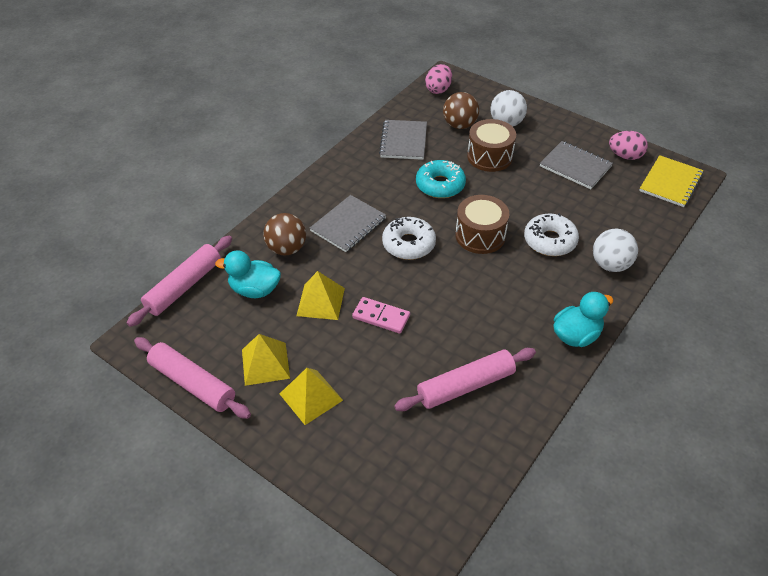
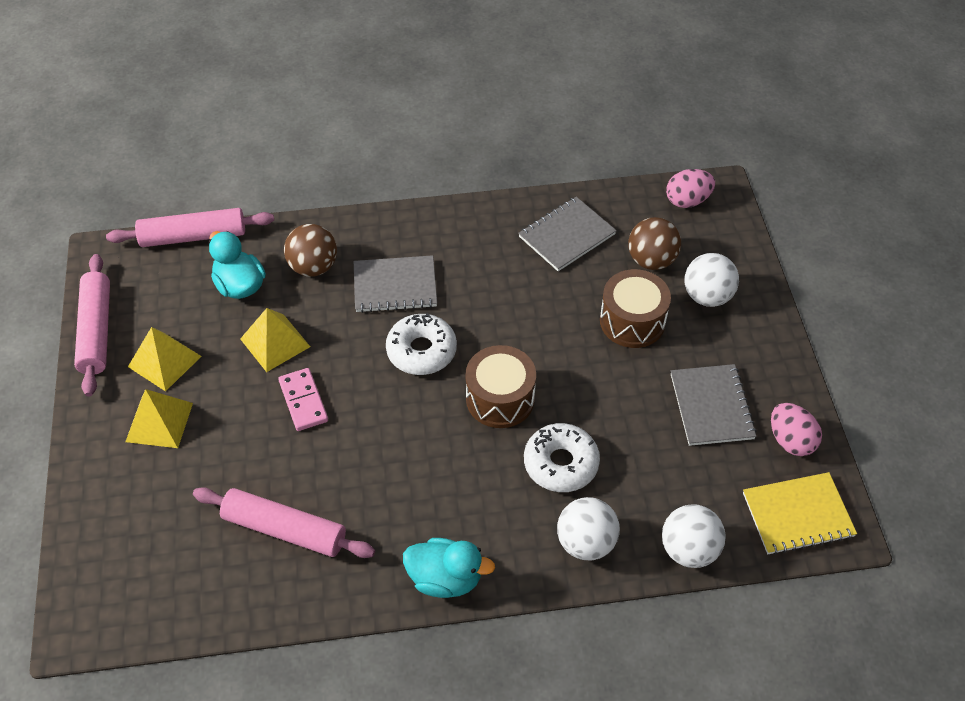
camera: 45 degrees right, 5 degrees up
turquoise donut [416,160,466,198] -> none
none -> white ball [662,504,726,568]

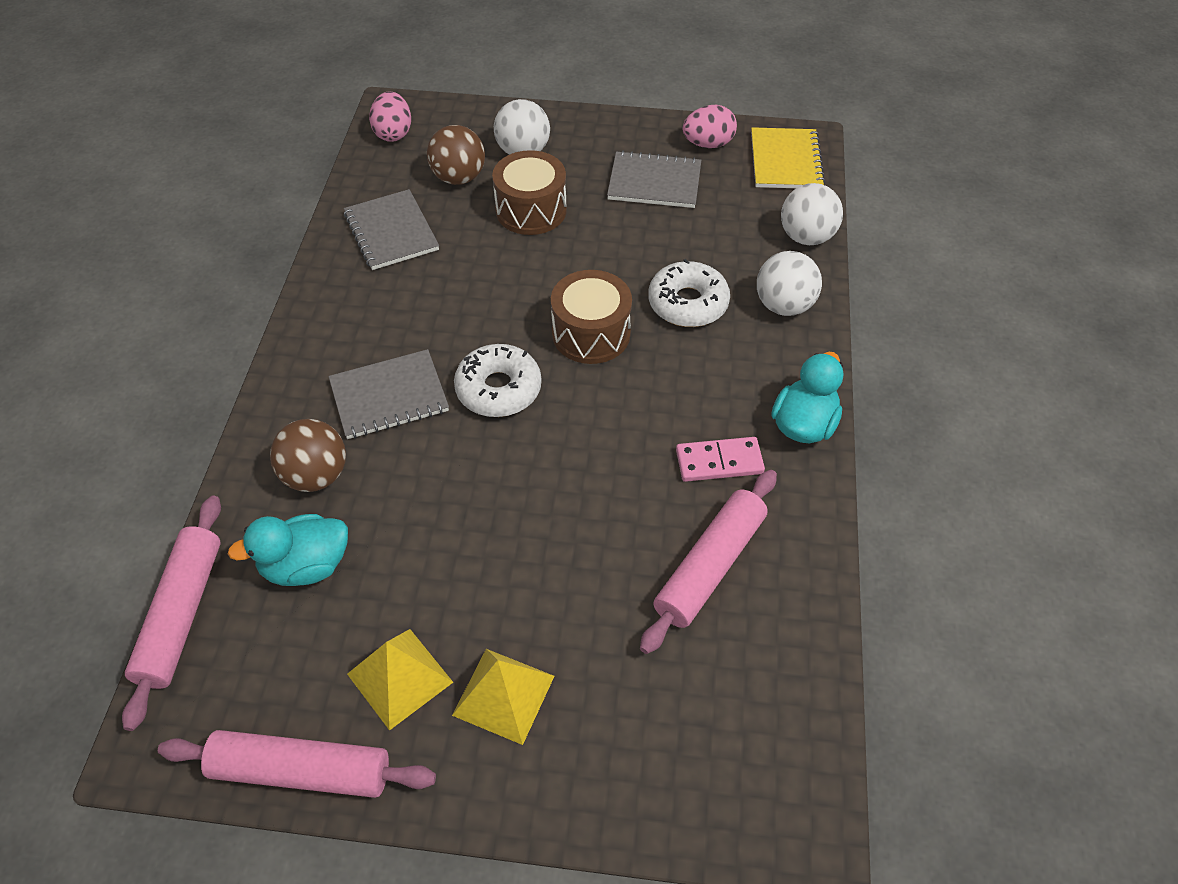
camera: 75 degrees left, 0 degrees up
yellow pyramid [240,308,310,372] -> none
pink domino [278,368,328,431] -> pink domino moved to [676,437,765,482]
grey notebook [354,255,437,313] -> grey notebook turned 60 degrees clockwise [329,349,449,439]

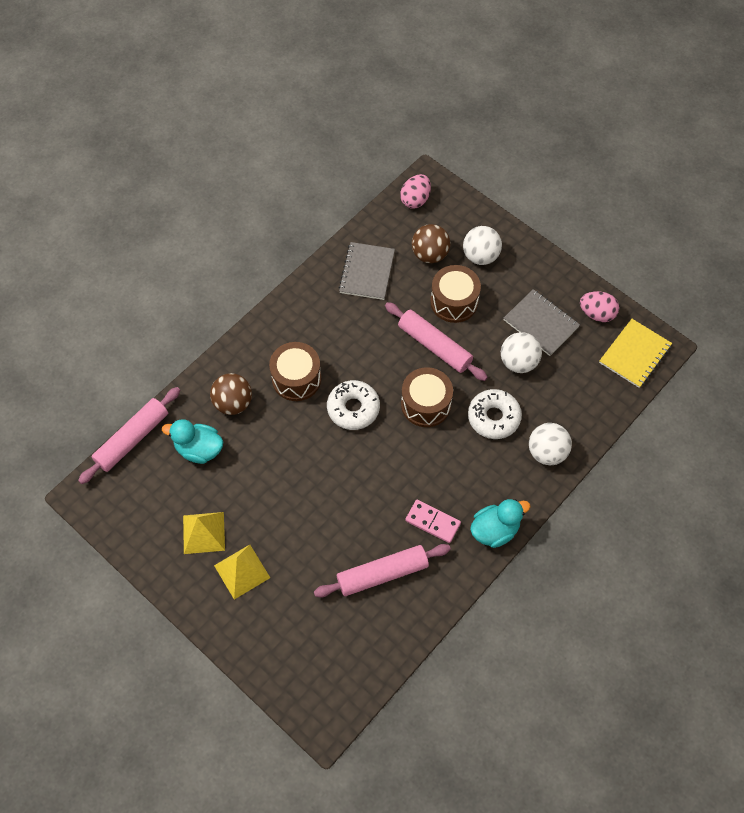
camera: 35 degrees right, 10 degrees up
pink rolling pin [158,730,436,798] -> pink rolling pin moved to [385,302,488,381]
grey notebook [329,349,449,439] -> brown drum [269,342,321,401]
white ball [781,183,843,245] -> white ball moved to [501,332,542,373]

